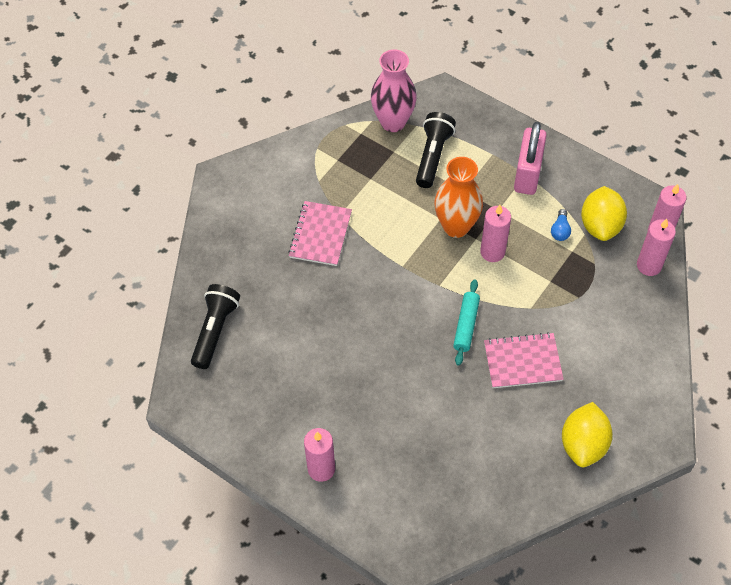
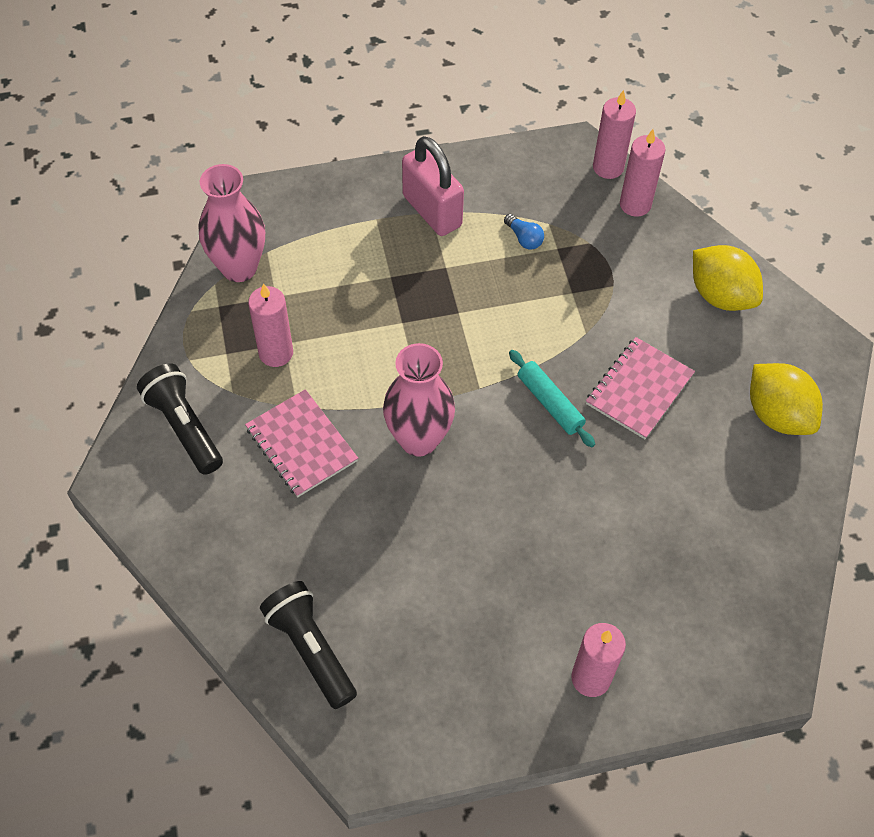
camera: 50 degrees left, 0 degrees up
black flashlight [416,112,456,188] -> black flashlight moved to [137,364,223,475]
orange vase [435,157,483,238] -> none
pink candle [480,205,511,262] -> pink candle moved to [248,283,293,367]
yellow lemon [581,186,627,241] -> yellow lemon moved to [693,245,763,311]
none -> pink vase [383,343,455,457]

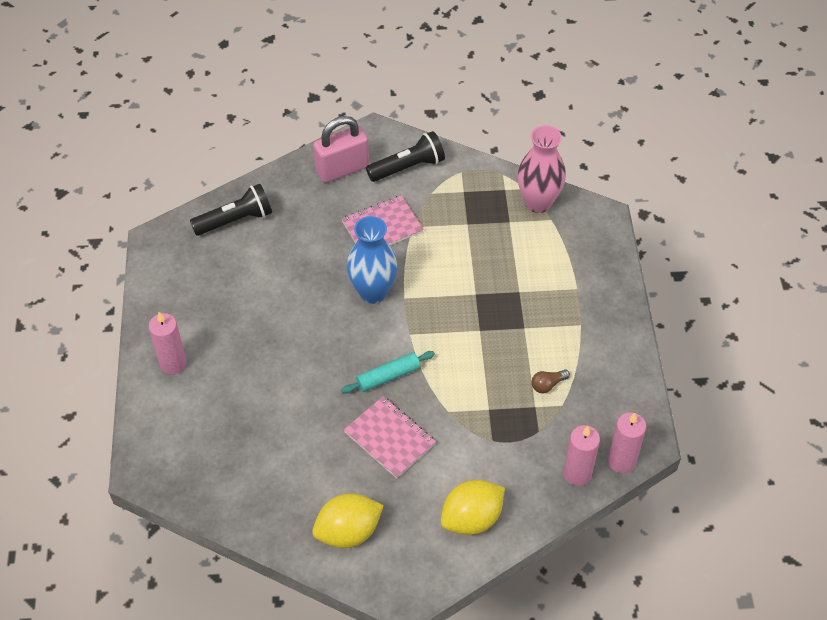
camera: 100 degrees right, 5 degrees down
pink candle [248,283,293,367] -> none
pink vase [383,343,455,457] -> blue vase [347,216,398,304]
pink padlock [402,136,464,236] -> pink padlock moved to [313,116,369,183]
blue light bulb [504,214,544,250] -> brown light bulb [531,369,570,393]

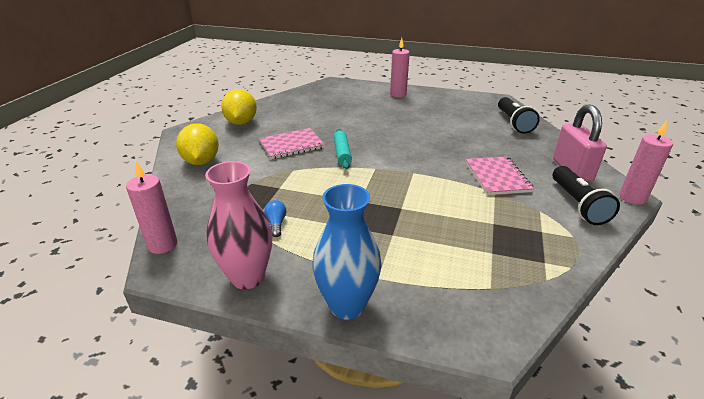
camera: 110 degrees right, 20 degrees down
blue vase [347,216,398,304] -> blue vase moved to [312,184,382,320]
pink vase [517,125,566,213] -> pink vase moved to [205,161,273,289]
brown light bulb [531,369,570,393] -> blue light bulb [264,200,286,237]
pink candle [563,425,600,486] -> pink candle moved to [619,121,673,205]

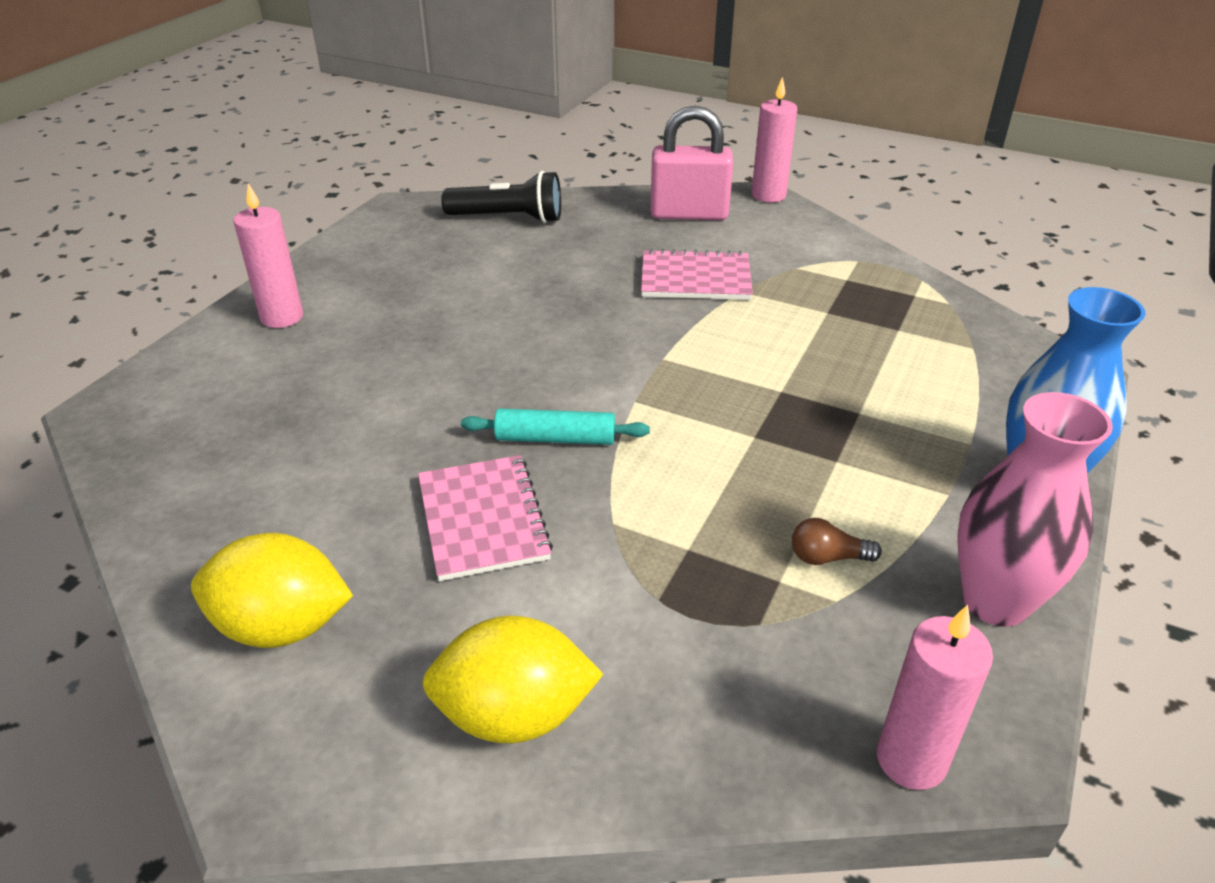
camera: 80 degrees left, 5 degrees up
blue light bulb [264,200,286,237] -> brown light bulb [792,518,882,565]
black flashlight [553,166,620,225] -> none

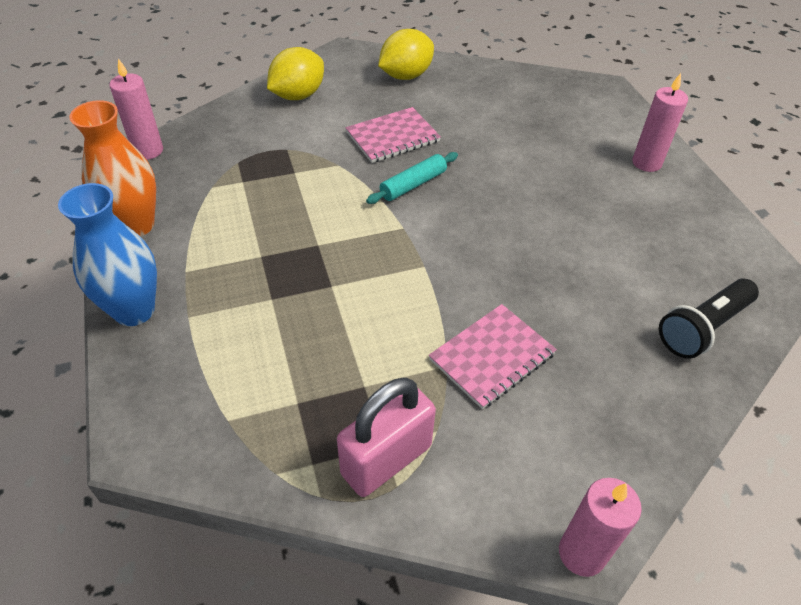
camera: 135 degrees right, 10 degrees up
pink notebook [418,455,553,581] -> pink notebook turned 60 degrees counterclockwise [345,107,441,163]
pink padlock [650,106,733,220] -> pink padlock moved to [337,378,436,497]
brown light bulb [792,518,882,565] -> none
pink vase [957,392,1113,627] -> orange vase [69,100,156,237]

